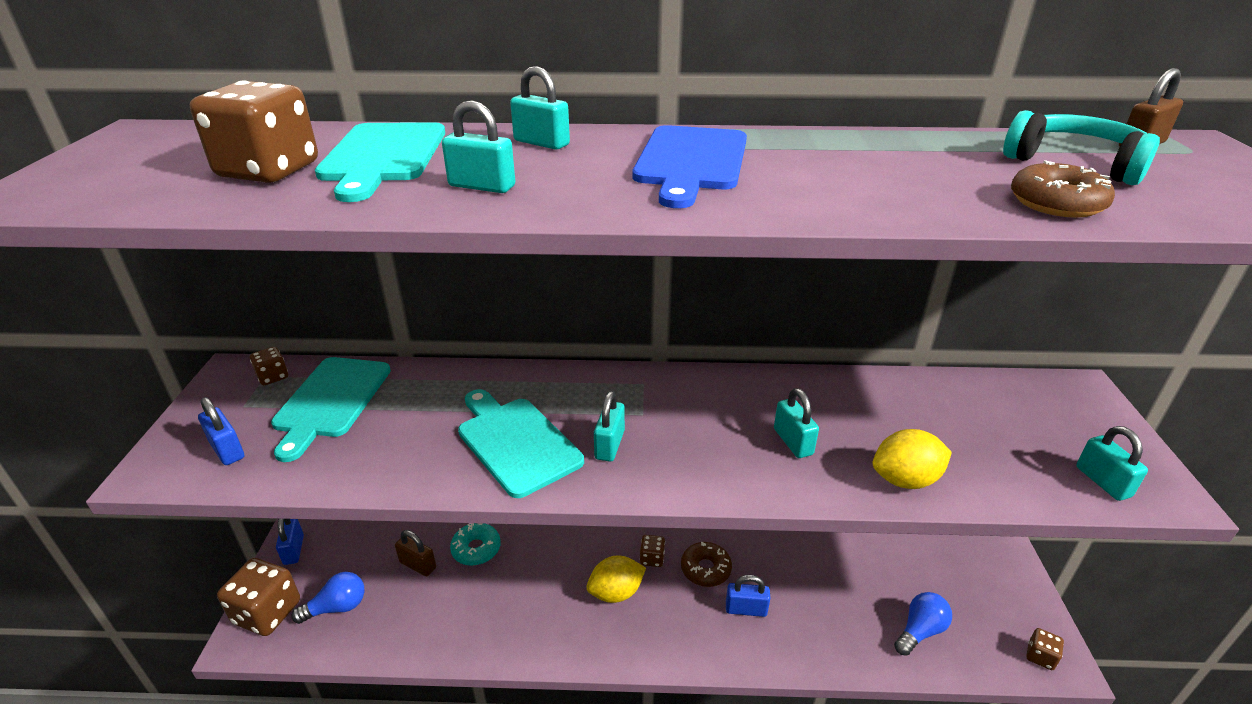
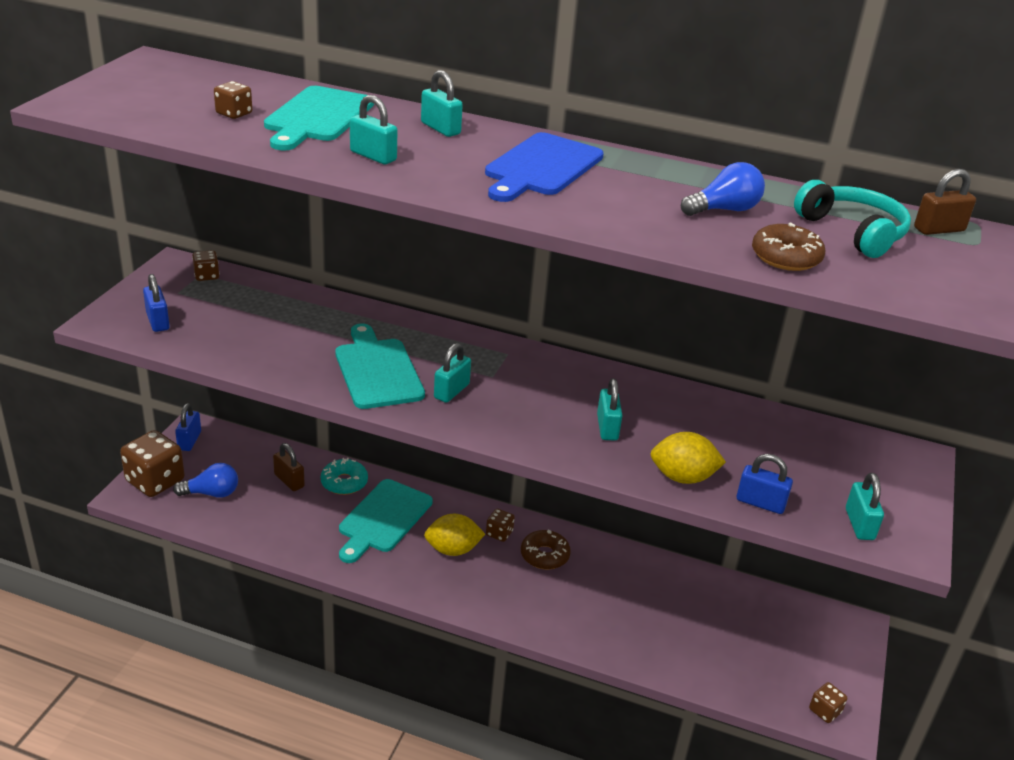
camera: 15 degrees right, 0 degrees up
brown dice [190,81,318,183] -> brown dice [214,81,252,119], size x0.49
turquoise cutting board [271,357,391,462] -> turquoise cutting board moved to [339,479,433,563]
blue padlock [726,575,770,617] -> blue padlock moved to [737,454,793,514]
blue light bulb [894,592,952,656] -> blue light bulb moved to [681,162,765,216]

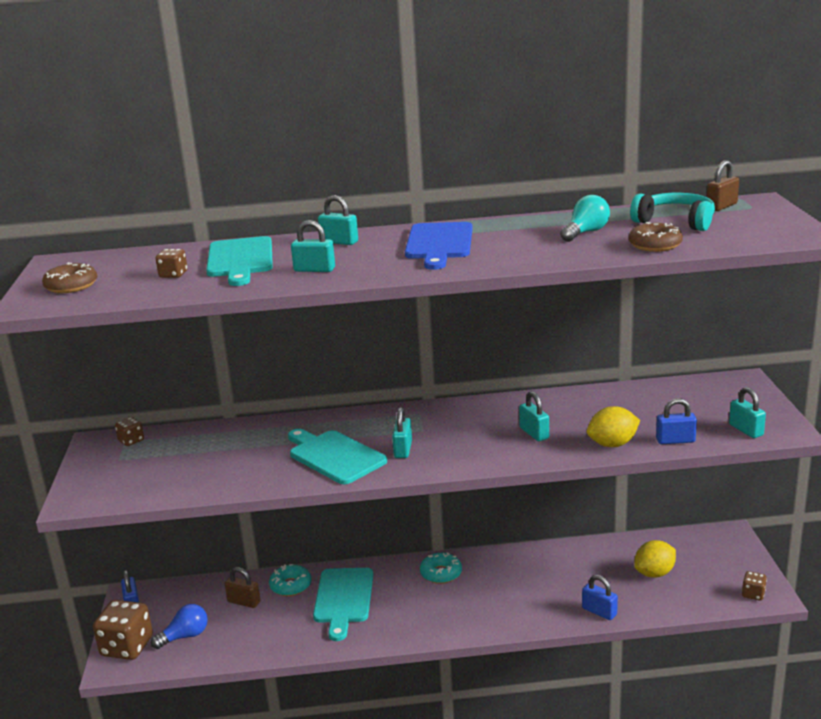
camera: 20 degrees left, 10 degrees down
blue padlock [143,274,170,332] -> blue padlock moved to [582,575,618,620]
yellow lemon [424,514,485,556] -> yellow lemon moved to [634,540,676,578]
brown dice [486,509,515,542] -> turquoise donut [420,552,462,584]
brown donut [521,529,571,569] -> brown donut moved to [42,262,97,293]
blue light bulb [681,162,765,216] -> turquoise light bulb [560,195,610,242]

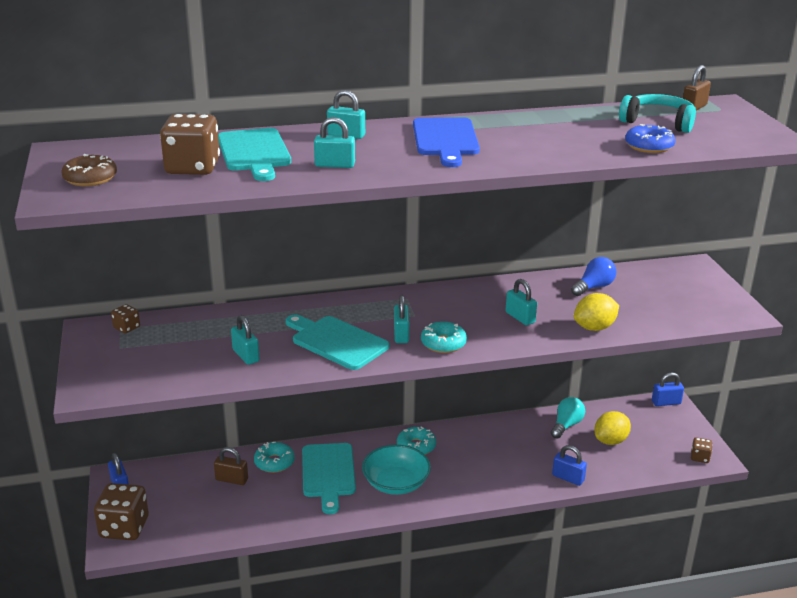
camera: 10 degrees left, 5 degrees up
blue light bulb [151,604,208,649] -> blue light bulb moved to [571,257,616,296]
brown dice [155,249,188,278] -> brown dice [160,114,220,175], size x2.05
turquoise light bulb [560,195,610,242] -> turquoise light bulb moved to [551,397,585,439]
brown donut [629,222,683,252] -> blue donut [625,124,676,153]
blue padlock [656,398,697,444] -> blue padlock moved to [652,372,684,406]
turquoise padlock [729,387,766,438] -> turquoise padlock moved to [231,315,260,365]
none -> turquoise bowl [362,445,431,495]
none -> turquoise donut [421,321,467,353]

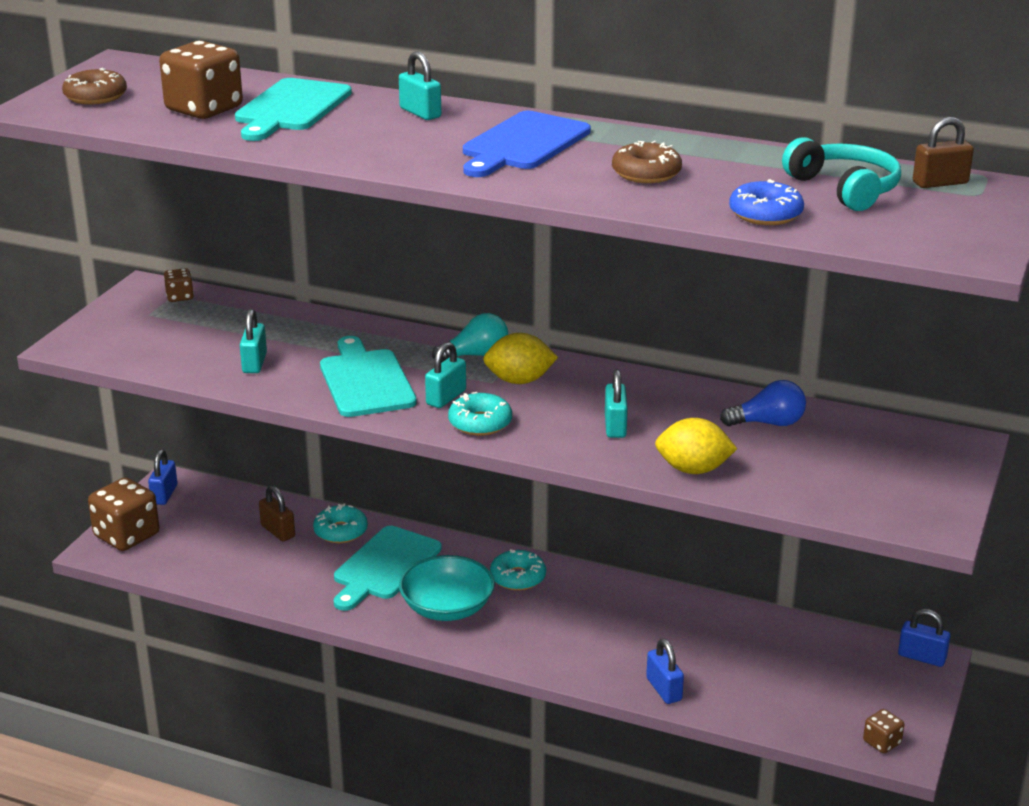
camera: 35 degrees right, 0 degrees up
turquoise padlock [314,117,355,168] -> none
turquoise light bulb [551,397,585,439] -> turquoise light bulb moved to [432,313,508,363]
yellow lemon [594,411,631,445] -> yellow lemon moved to [483,333,558,384]
none -> brown donut [612,141,682,183]

